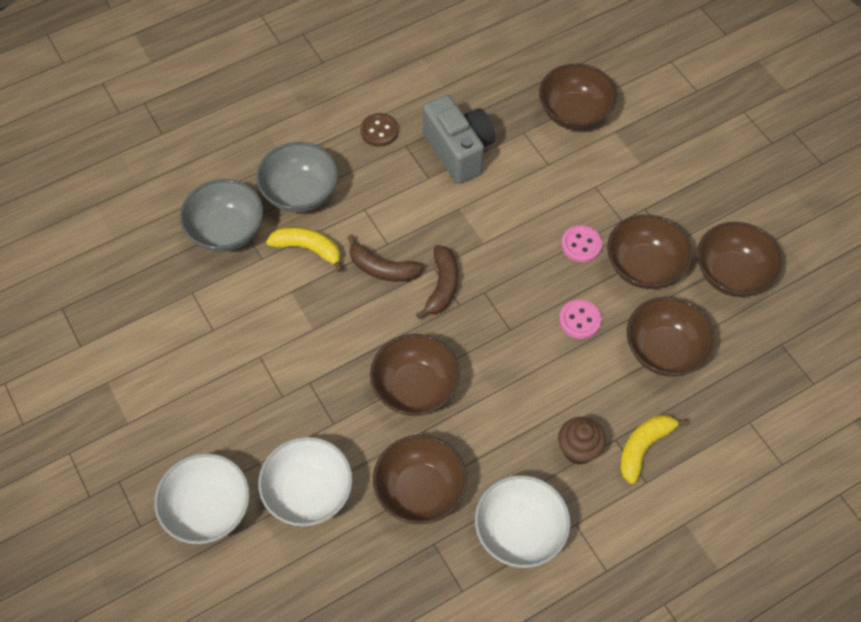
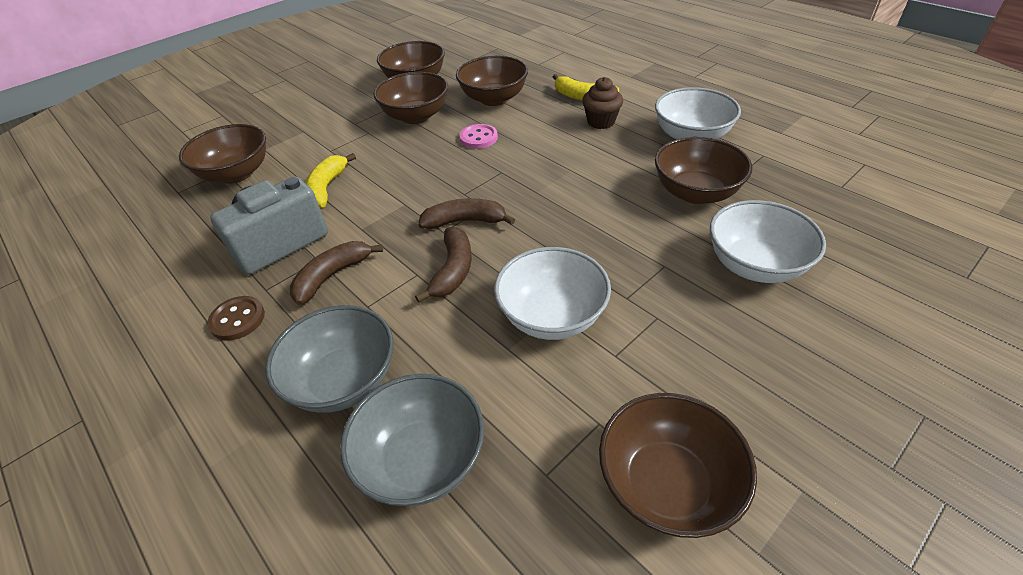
camera: 100 degrees left, 15 degrees down
white bowl [154,453,250,544] -> white bowl moved to [494,247,611,340]
yellow banana [266,227,343,272] -> yellow banana moved to [305,153,356,209]
brown bowl [370,334,460,416] -> brown bowl moved to [599,393,757,538]
pink button [561,225,602,262] -> none
none -> brown banana [290,241,383,305]

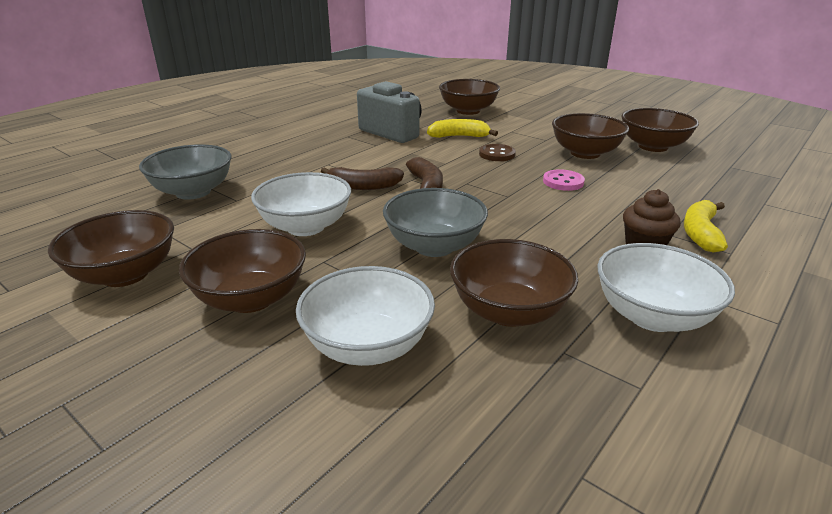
camera: 80 degrees right, 15 degrees down
brown button [207,296,265,340] -> brown button moved to [479,144,516,161]
grey bowl [265,305,394,413] -> grey bowl moved to [383,188,488,257]
brown banana [290,241,383,305] -> none
brown bowl [456,56,528,106] -> brown bowl moved to [179,229,306,313]

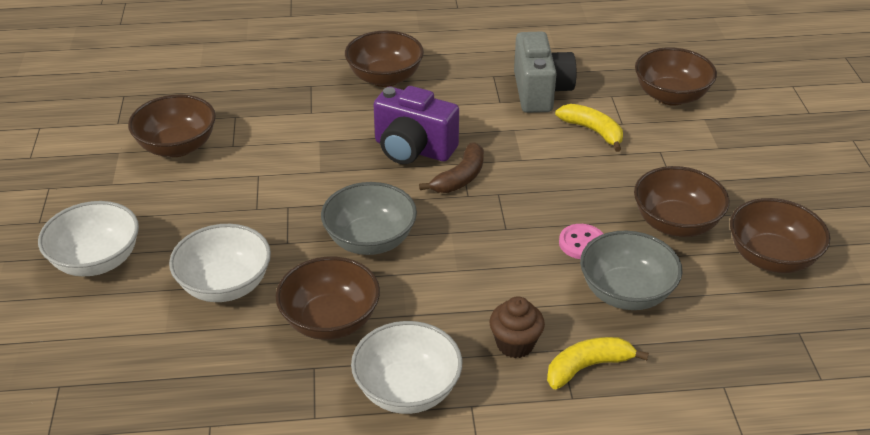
camera: 45 degrees right, 10 degrees up
grey bowl [139,144,232,200] -> grey bowl moved to [580,231,682,310]
brown bowl [179,229,306,313] -> brown bowl moved to [345,31,424,87]
white bowl [251,172,351,236] -> white bowl moved to [38,201,139,277]
brown banana [321,167,404,190] -> purple camera [373,86,459,164]
brown button [479,144,516,161] -> none

